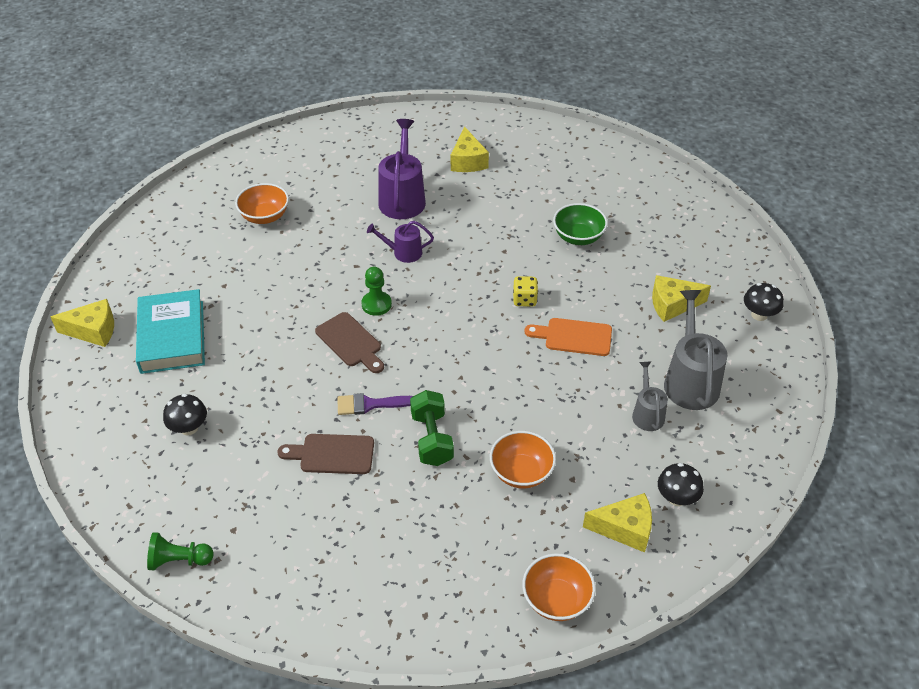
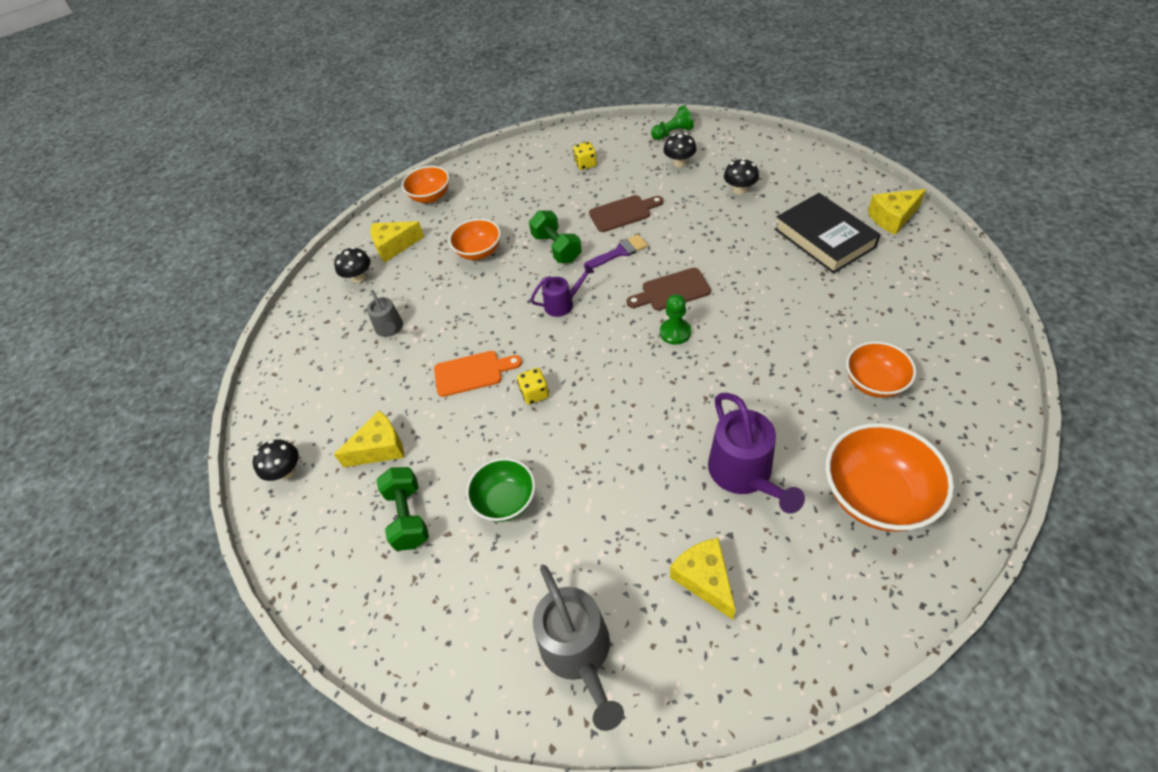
camera: 165 degrees right, 5 degrees up
turquoise book [136,289,205,374] -> black book [775,193,881,274]
brown cutting board [315,312,384,373] -> brown cutting board turned 45 degrees counterclockwise [626,268,711,310]
purple watering can [367,221,434,263] -> purple watering can moved to [531,265,594,317]
grey watering can [664,290,727,410] -> grey watering can moved to [533,565,624,731]
none -> green dumbbell [377,467,429,551]
none -> yellow dice [573,142,597,170]
none -> black mushroom [663,133,697,167]
none -> orange bowl [825,423,954,532]

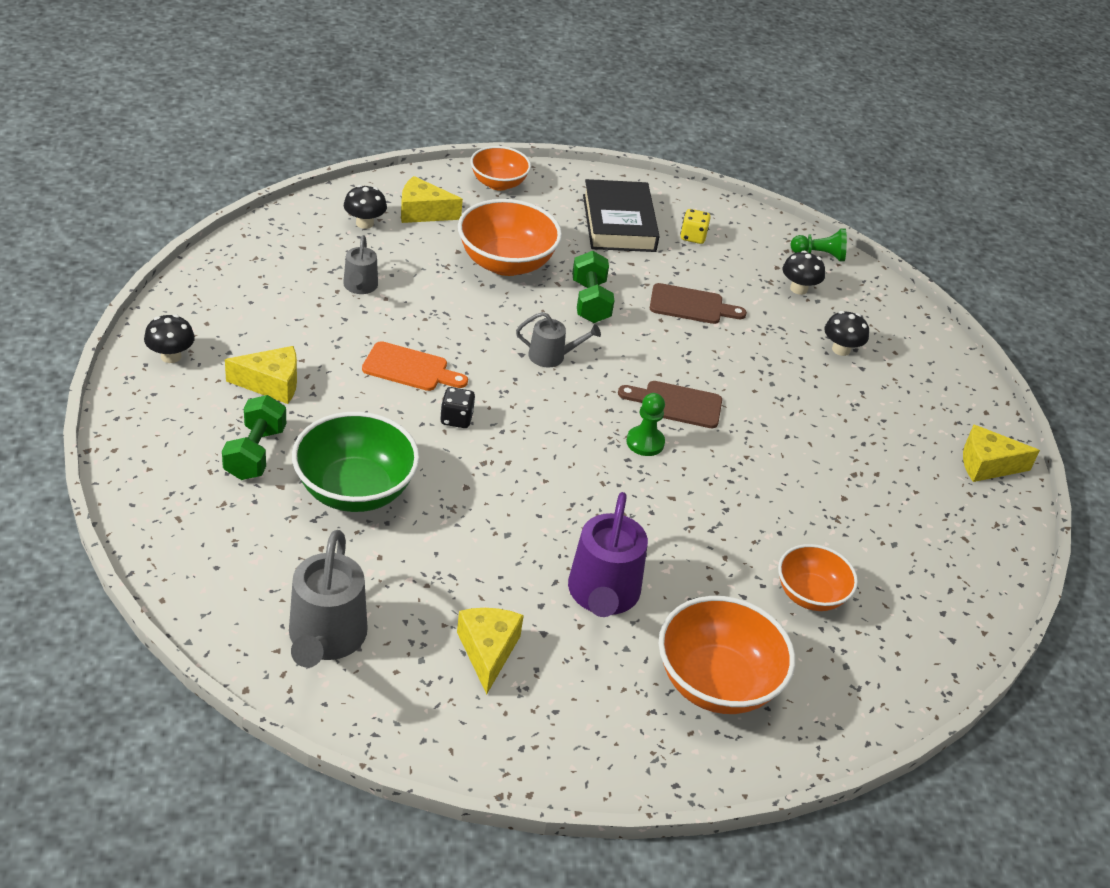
camera: 15 degrees right, 10 degrees down
orange bowl [449,218,501,260] -> orange bowl [458,199,562,276], size x1.59
green bowl [466,458,535,522] -> green bowl [292,412,419,512], size x1.59
yellow dice [517,368,549,404] -> black dice [440,387,475,428]
purple watering can [531,265,594,317] -> grey watering can [516,312,601,367]
purple brush [584,234,648,269] -> none
black book [775,193,881,274] -> black book moved to [583,179,660,252]

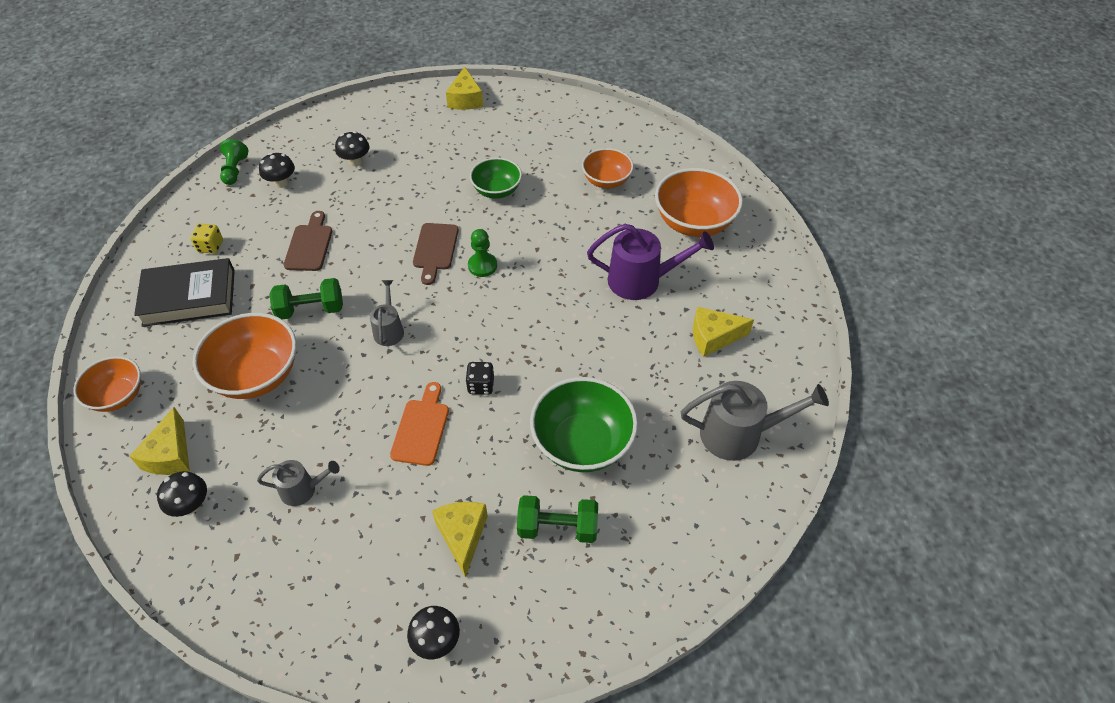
camera: 90 degrees left, 10 degrees up
none -> green bowl [470,157,522,199]

